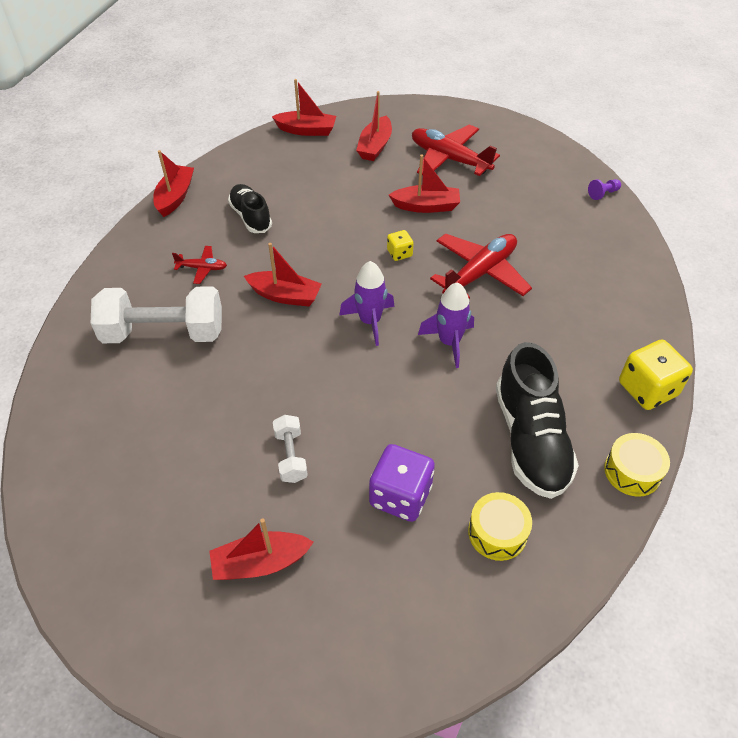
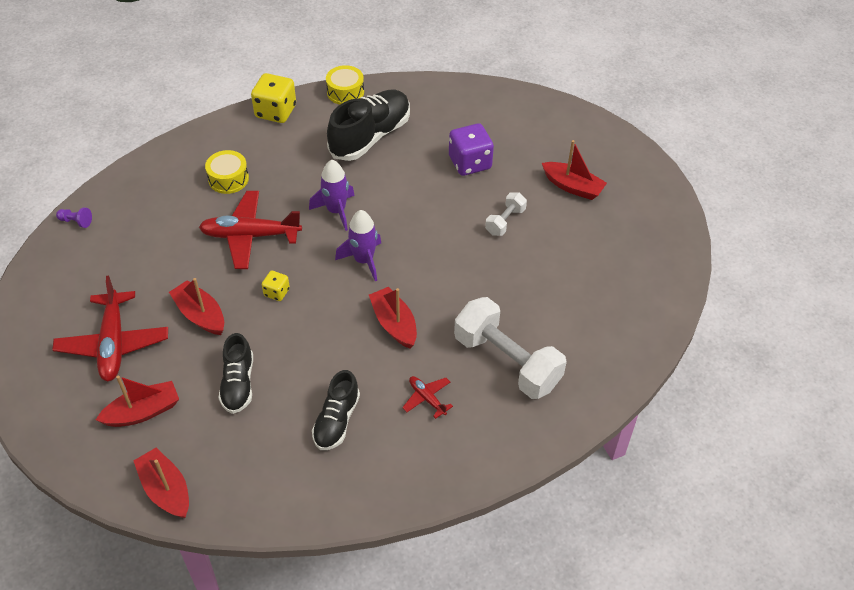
camera: 135 degrees left, 0 degrees up
red boat [153,150,194,217] -> none
yellow drum [468,492,532,561] -> yellow drum moved to [205,150,249,194]
none -> black shoe [219,333,253,414]

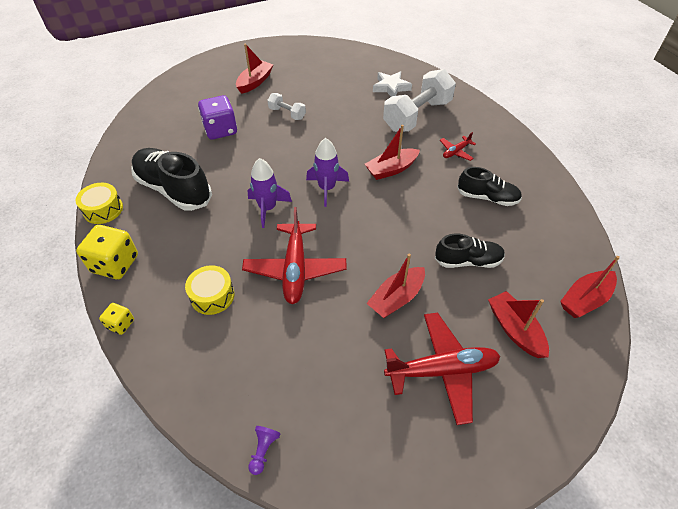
camera: 90 degrees left, 0 degrees up
yellow dice [262,271,290,301] -> yellow dice moved to [99,303,134,335]
none -> white star [373,71,412,97]

